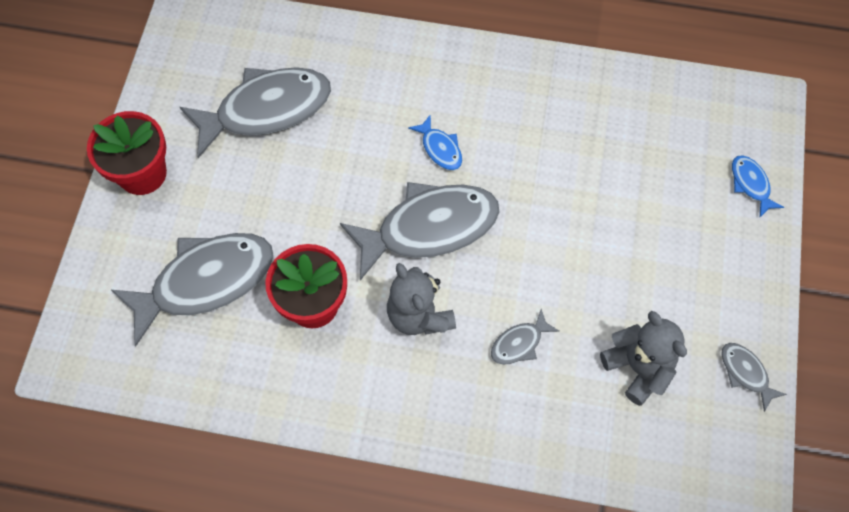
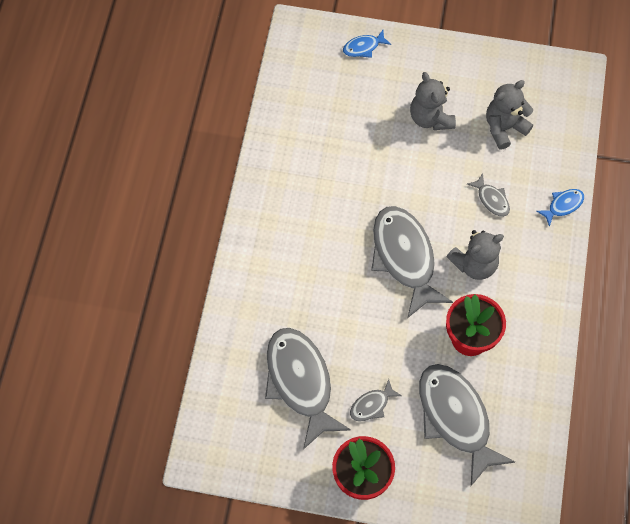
camera: 90 degrees left, 0 degrees up
blue fish [408,114,462,170] -> blue fish moved to [536,189,584,227]
grey fish [721,343,787,412] -> grey fish moved to [350,379,402,422]
none -> grey teddy bear [410,72,456,130]

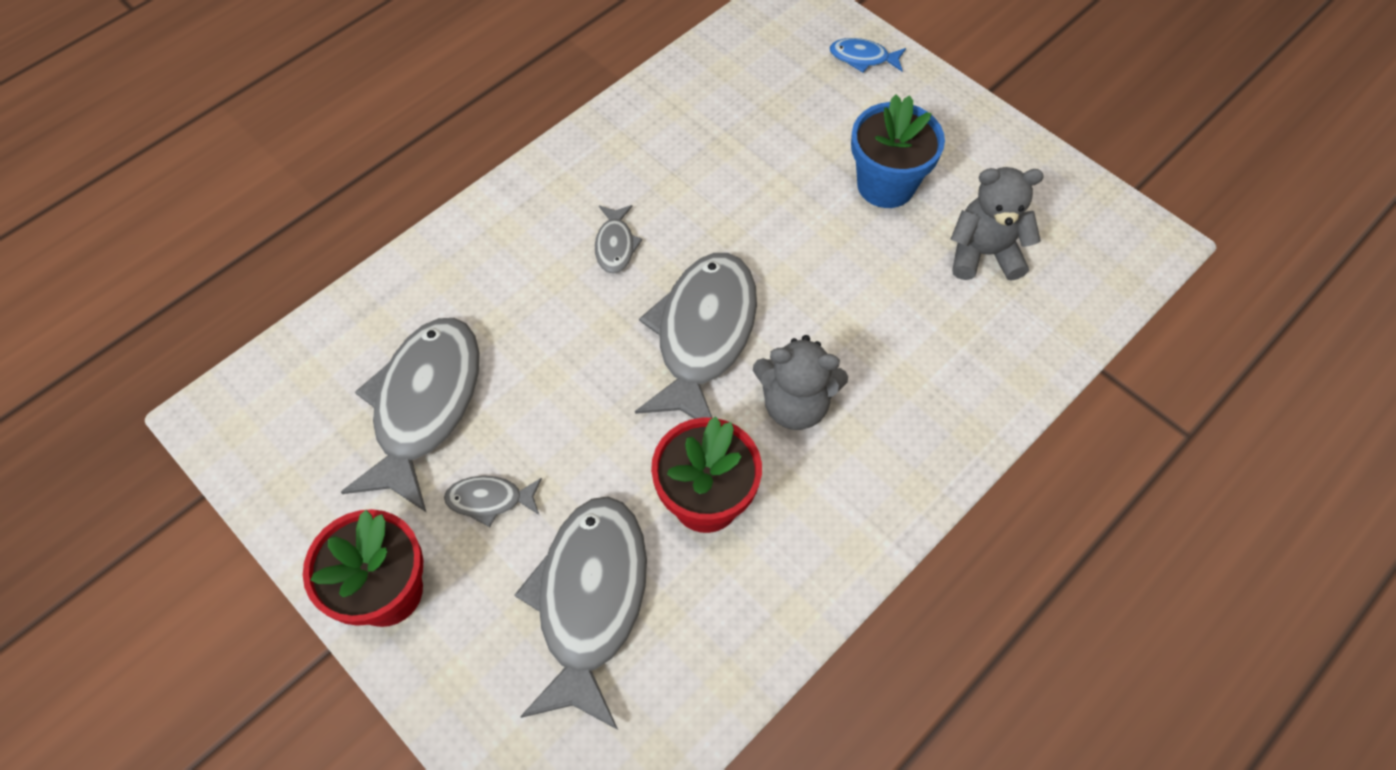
camera: 35 degrees right, 5 degrees down
grey teddy bear [410,72,456,130] -> blue flower pot [851,94,945,208]
grey fish [467,173,510,217] -> grey fish moved to [595,205,642,274]
blue fish [536,189,584,227] -> none

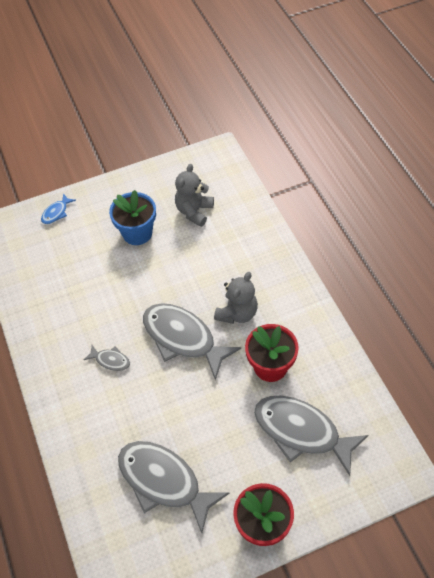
camera: 65 degrees left, 5 degrees down
grey fish [444,476,542,527] -> none

